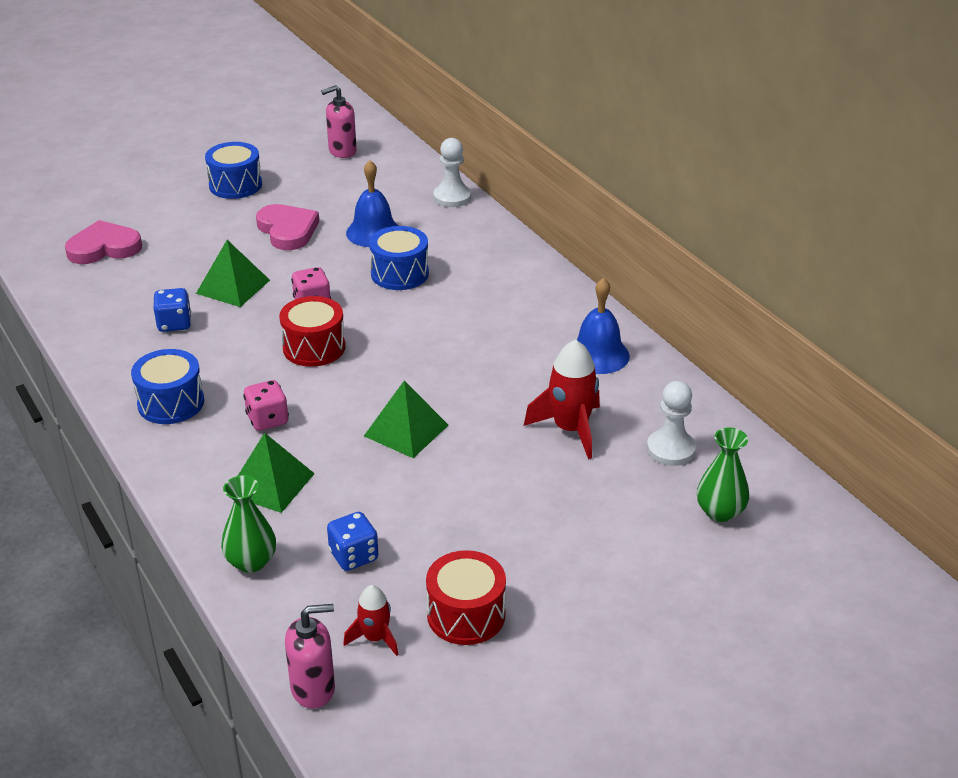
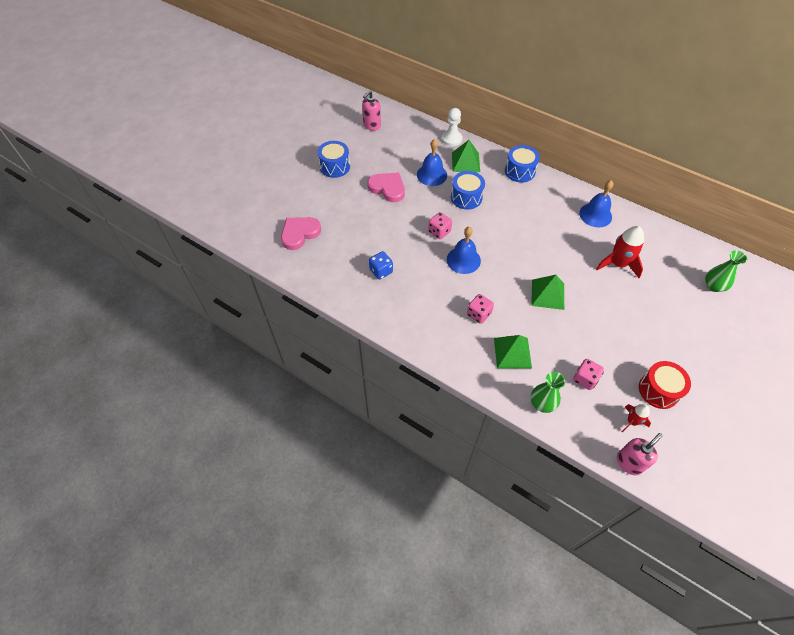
camera: 25 degrees left, 20 degrees up
blue drum [131,349,204,424] -> blue drum moved to [505,145,540,183]
green pyramid [196,240,270,307] -> green pyramid moved to [452,140,480,172]
red drum [279,296,345,367] -> blue bell [447,227,481,274]
blue dice [327,512,379,571] -> pink dice [573,359,604,390]
white pawn [647,381,696,466] -> none

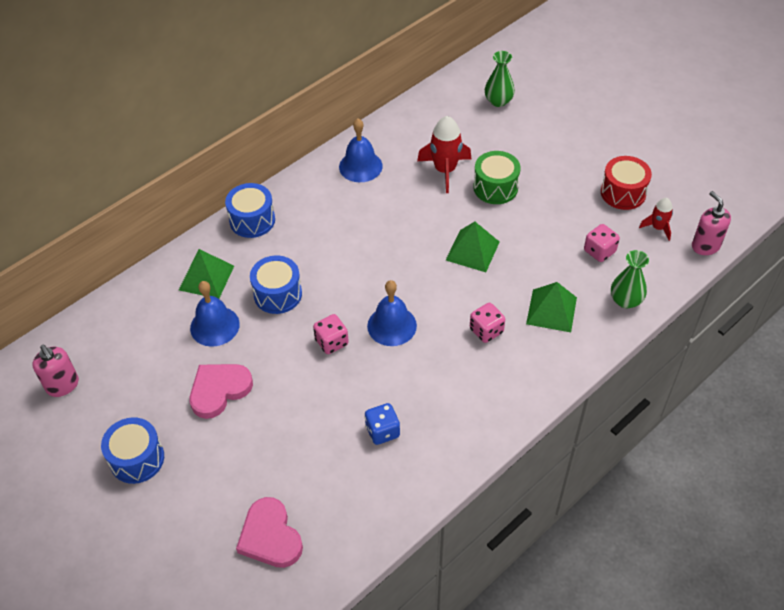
camera: 75 degrees left, 5 degrees down
white pawn [442,108,463,146] -> none
none -> green drum [473,151,521,204]

